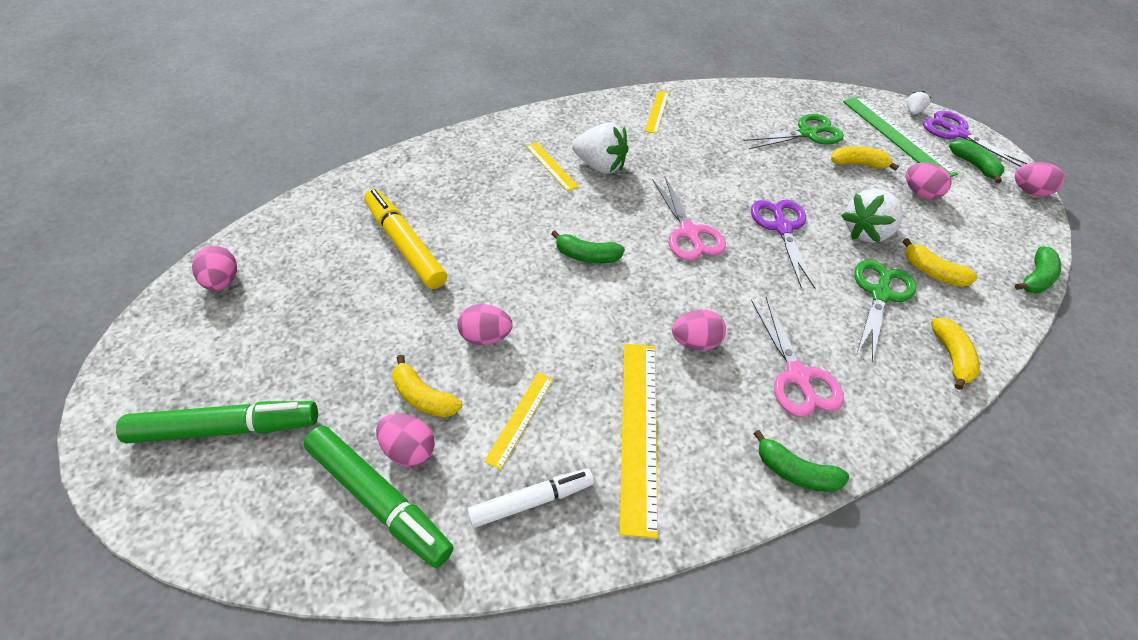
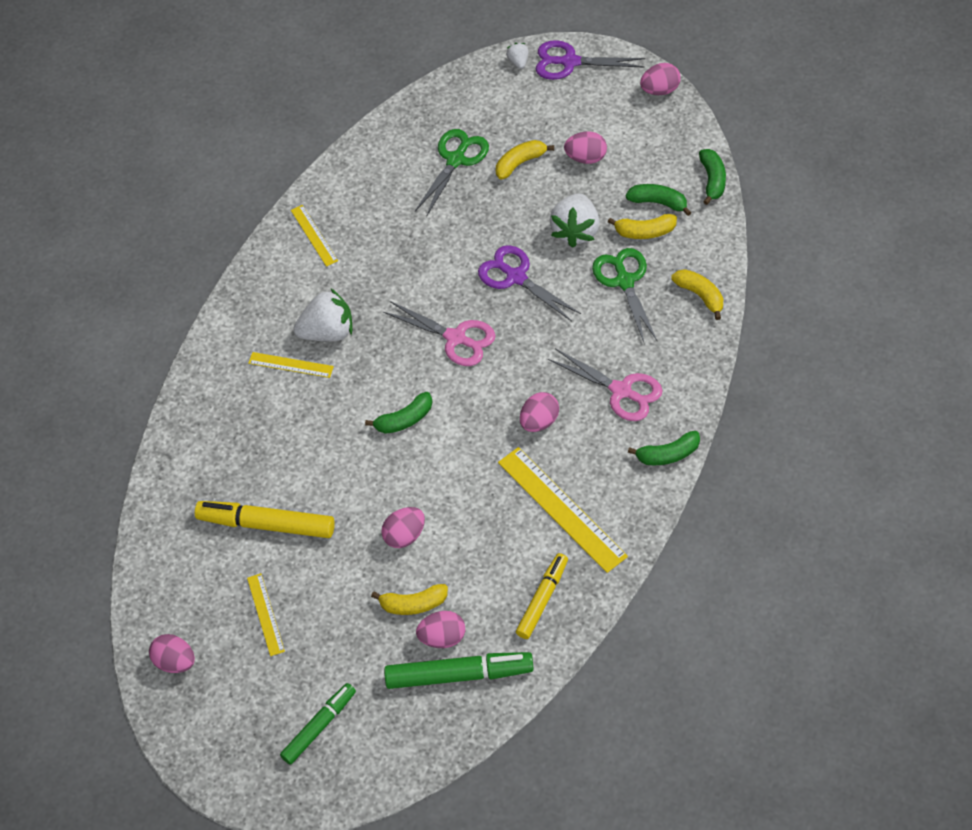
camera: 35 degrees left, 5 degrees up
green marker [116,401,318,443] -> green marker [280,683,356,765], size x0.67
white marker [467,469,594,528] -> yellow marker [516,553,568,639]
yellow ruler [484,372,553,470] -> yellow ruler moved to [247,573,285,656]
green ruler [843,96,958,177] -> none
green banana [949,139,1004,183] -> green banana moved to [626,184,692,216]

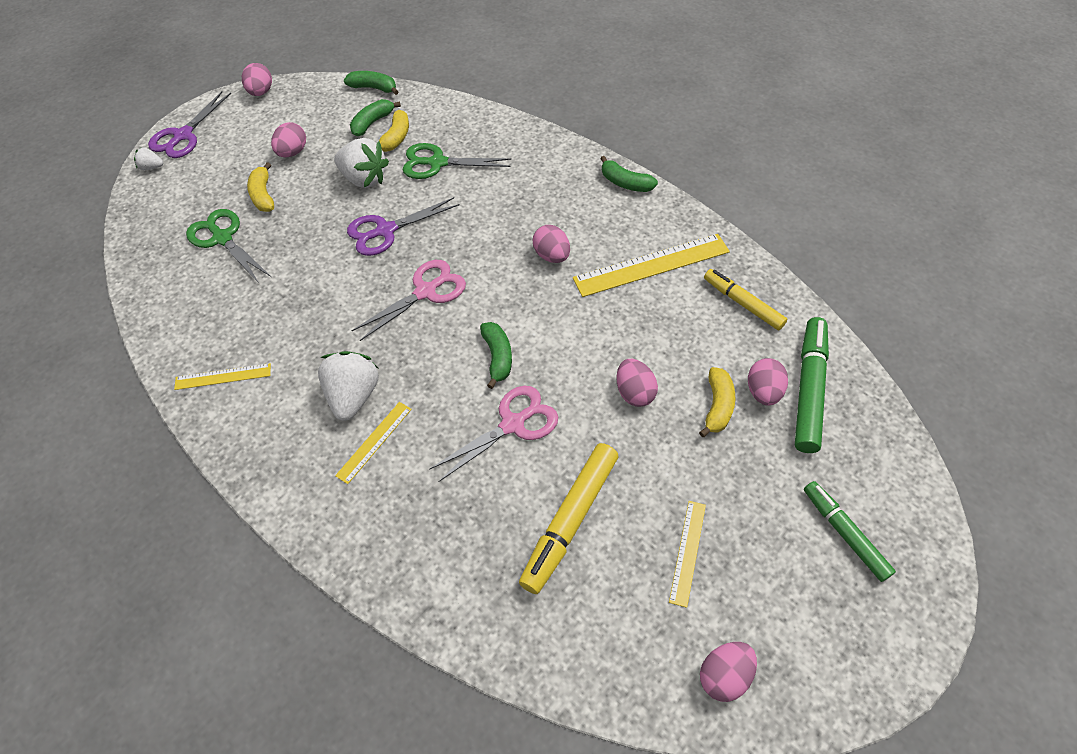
camera: 75 degrees left, 0 degrees up
yellow ruler [247,573,285,656] -> yellow ruler turned 75 degrees counterclockwise [669,501,706,608]
pink scissors [548,348,663,421] -> pink scissors moved to [429,386,558,482]
green banana [628,431,700,465] -> green banana turned 120 degrees clockwise [600,156,658,192]
yellow banana [671,269,723,320] -> none

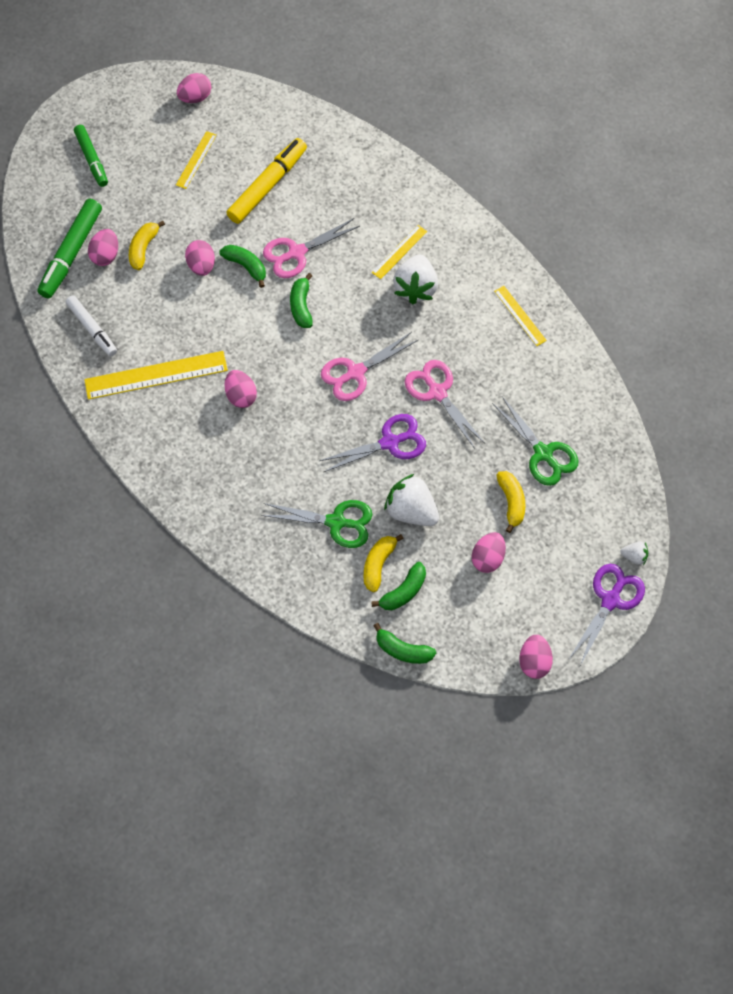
camera: 175 degrees left, 10 degrees up
yellow ruler [174,363,271,390] -> yellow ruler turned 60 degrees clockwise [494,286,547,346]
green banana [600,156,658,192] -> green banana moved to [219,245,266,288]
yellow marker [704,269,787,330] -> white marker [65,295,117,356]
none -> pink scissors [405,360,485,449]

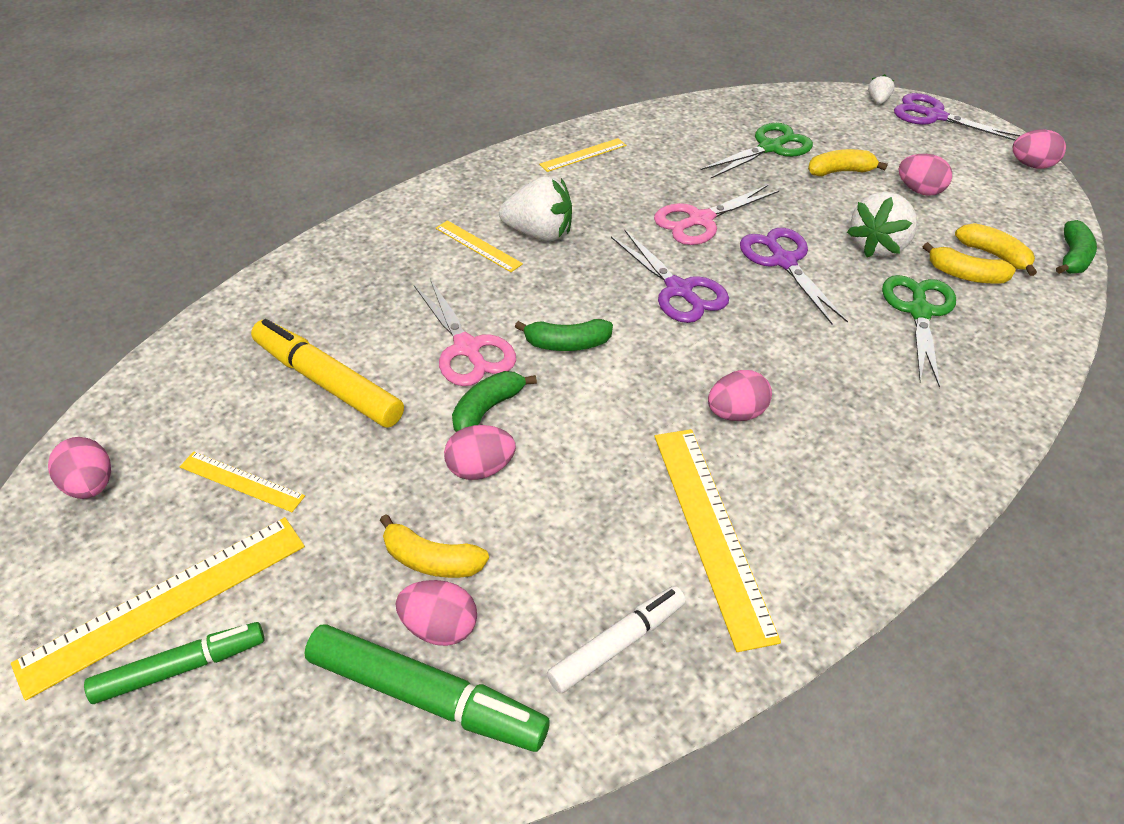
camera: 90 degrees left, 20 degrees down
pink scissors [321,332,418,401] -> purple scissors [611,229,729,323]
green banana [371,562,426,610] -> yellow banana [955,223,1037,276]
none -> yellow ruler [11,517,305,700]

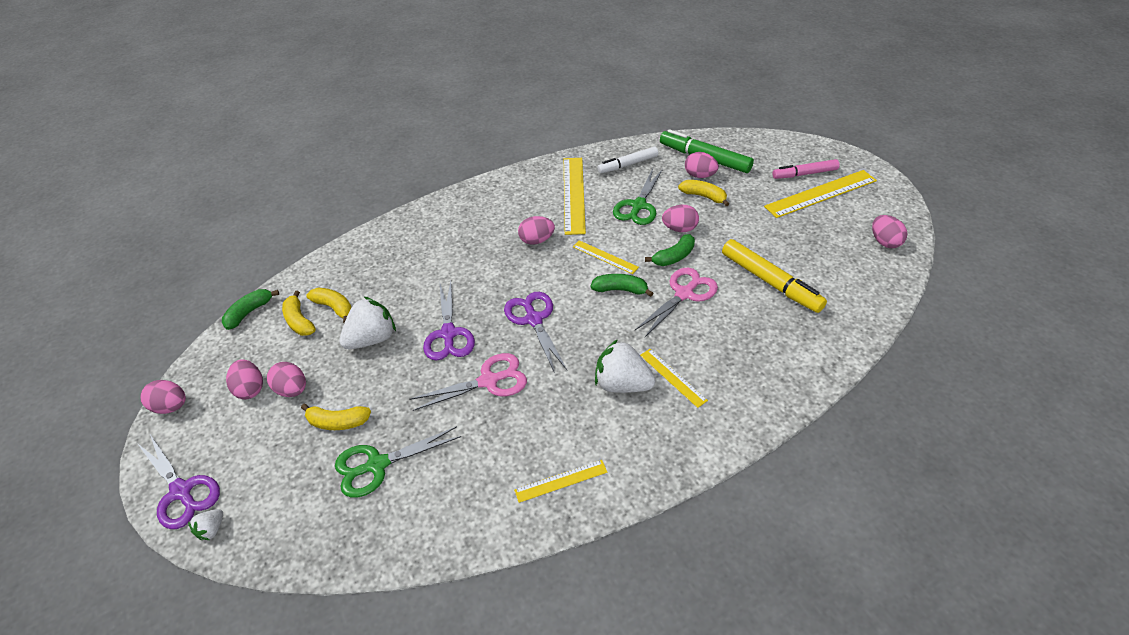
camera: 165 degrees left, 0 degrees up
green marker [84,622,265,704] -> pink marker [772,159,840,179]
yellow ruler [180,452,305,512] -> yellow ruler moved to [573,240,639,274]
pink scissors [414,279,516,386] -> pink scissors turned 60 degrees clockwise [635,267,718,337]
green scissors [882,275,956,388] -> green scissors moved to [613,169,663,225]
none -> pink egg [226,359,263,399]

